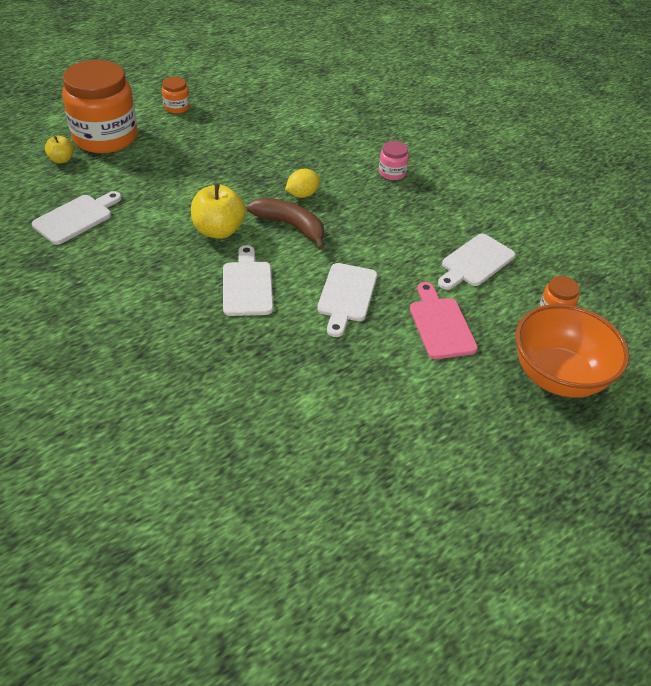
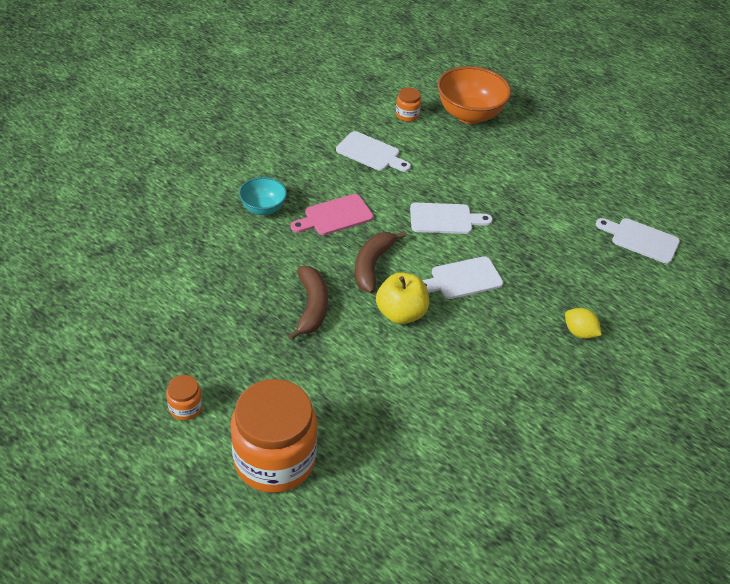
camera: 105 degrees left, 0 degrees up
white cutting board [32,191,122,245] -> white cutting board moved to [595,218,680,264]
yellow apple [45,136,74,163] -> none
yellow lemon [285,169,320,198] -> yellow lemon moved to [565,308,602,339]
pink jar [379,141,409,180] -> turquoise bowl [239,177,287,215]
pink cutting board [410,282,478,359] -> pink cutting board moved to [291,194,373,235]
none -> brown banana [288,266,328,340]

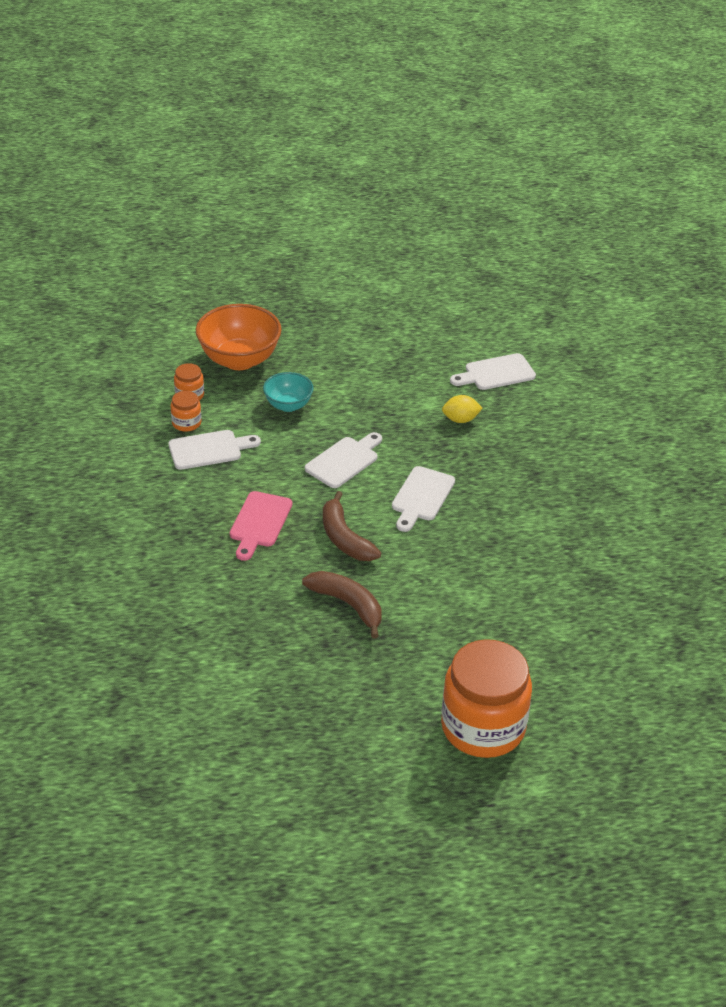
camera: 45 degrees left, 5 degrees down
orange jar [166,375,203,420] -> orange jar moved to [170,391,201,432]
turquoise bowl [239,177,287,215] -> turquoise bowl moved to [263,372,313,412]
yellow apple [376,272,429,324] -> none
yellow lemon [565,308,602,339] -> yellow lemon moved to [442,395,482,423]

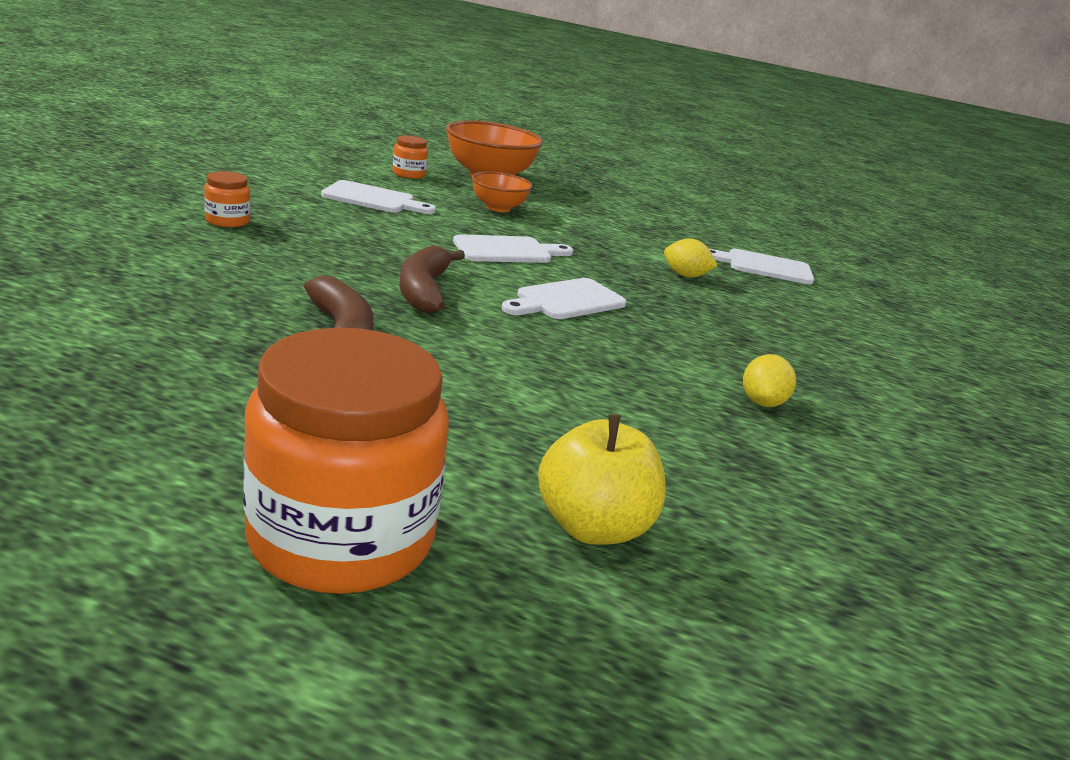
camera: 25 degrees right, 15 degrees down
orange jar [170,391,201,432] -> orange jar moved to [204,171,251,227]
pink cutting board [230,491,292,561] -> none
turquoise bowl [263,372,313,412] -> orange bowl [472,172,533,212]
none -> yellow apple [538,414,666,545]
none -> yellow lemon [743,354,796,407]

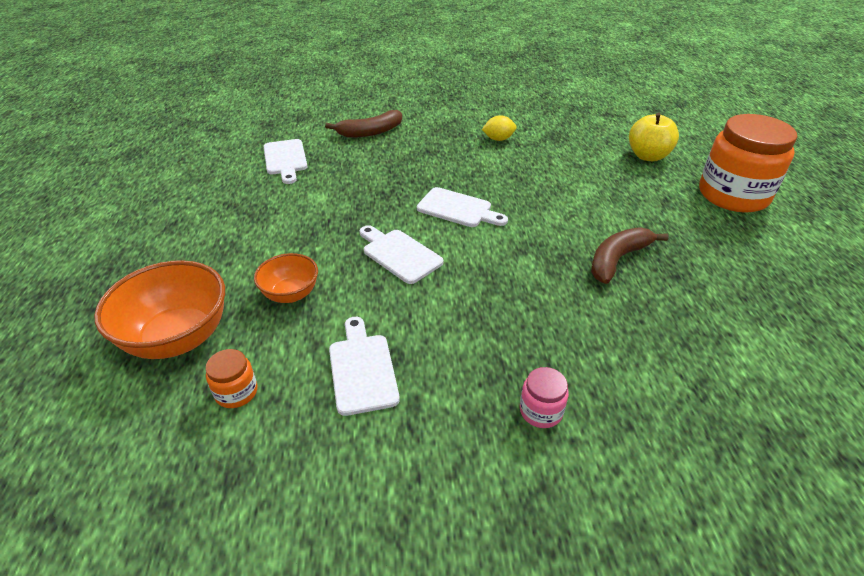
camera: 110 degrees left, 15 degrees up
orange jar [204,171,251,227] -> pink jar [520,367,569,428]
brown banana [399,245,465,313] -> brown banana moved to [325,110,402,138]
yellow lemon [664,238,717,278] -> none

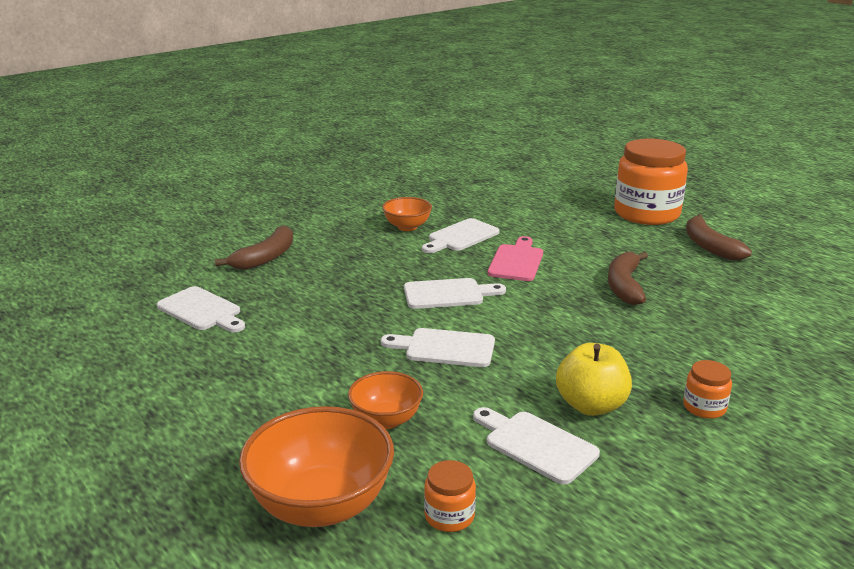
camera: 35 degrees left, 15 degrees down
yellow lemon [482,115,517,141] -> orange bowl [382,197,432,231]
pink jar [520,367,569,428] -> orange jar [683,360,732,419]
yellow apple [629,112,679,161] -> yellow apple moved to [556,343,632,416]
none -> white cutting board [422,218,499,253]
none -> pink cutting board [488,236,543,281]
none -> brown banana [686,214,752,260]

